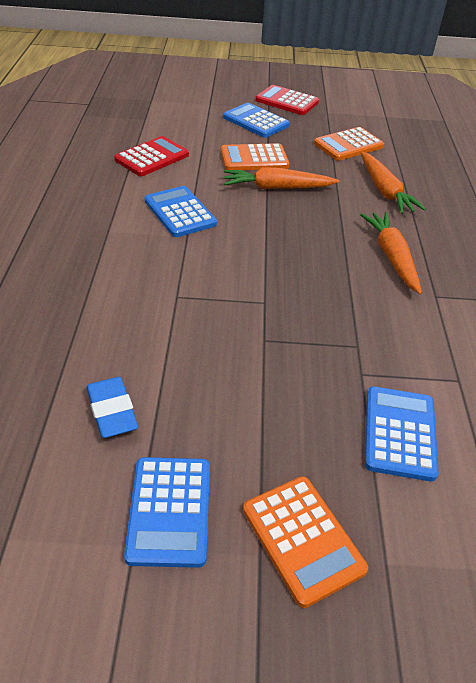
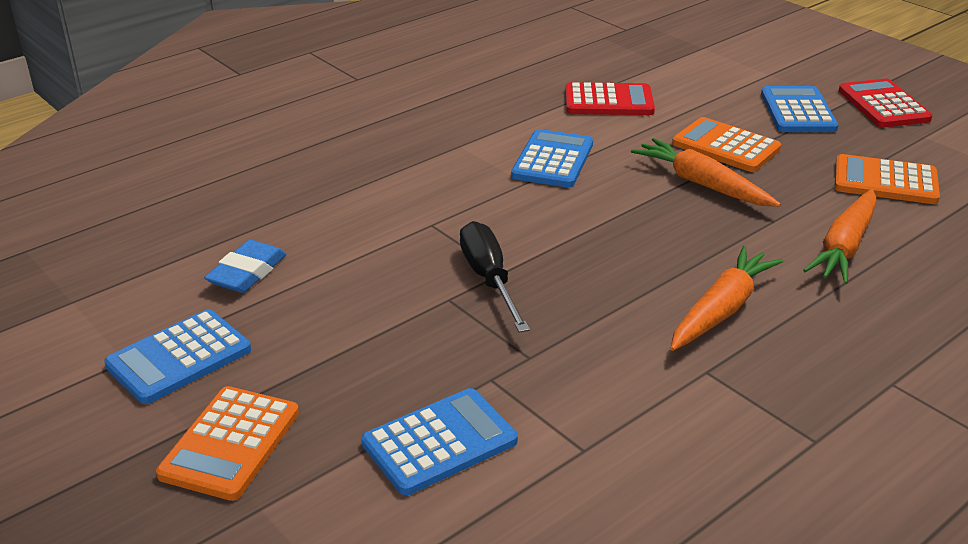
camera: 50 degrees right, 10 degrees down
none -> black screwdriver [460,221,530,333]

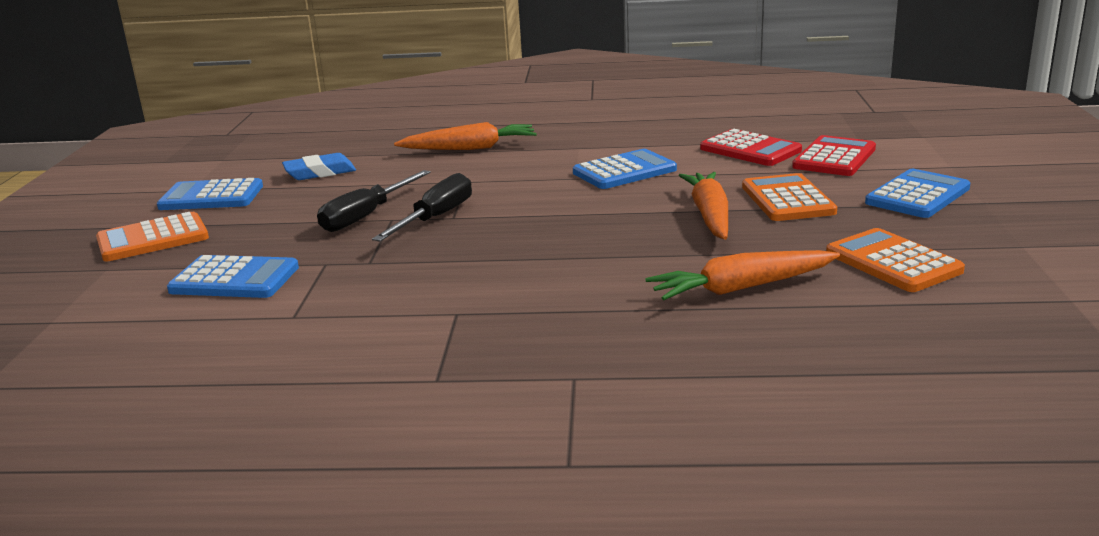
camera: 45 degrees right, 10 degrees down
orange carrot [670,246,783,351] -> orange carrot moved to [394,122,537,150]
red calculator [839,79,932,128] -> red calculator moved to [792,135,876,176]
none -> black screwdriver [317,170,431,232]

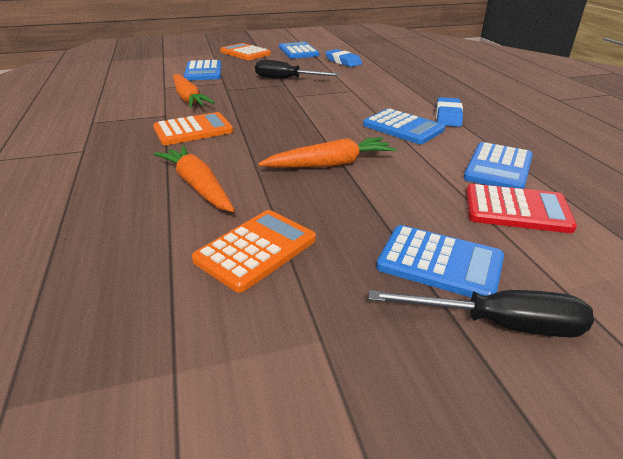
camera: 70 degrees right, 10 degrees up
black screwdriver [372,173,472,242] -> black screwdriver moved to [368,290,594,338]
orange carrot [394,122,537,150] -> orange carrot moved to [173,74,215,108]
red calculator [700,129,802,166] -> blue calculator [463,142,533,189]
orange calculator [742,173,837,221] -> orange calculator moved to [153,112,233,145]
none -> blue eraser [436,97,463,127]

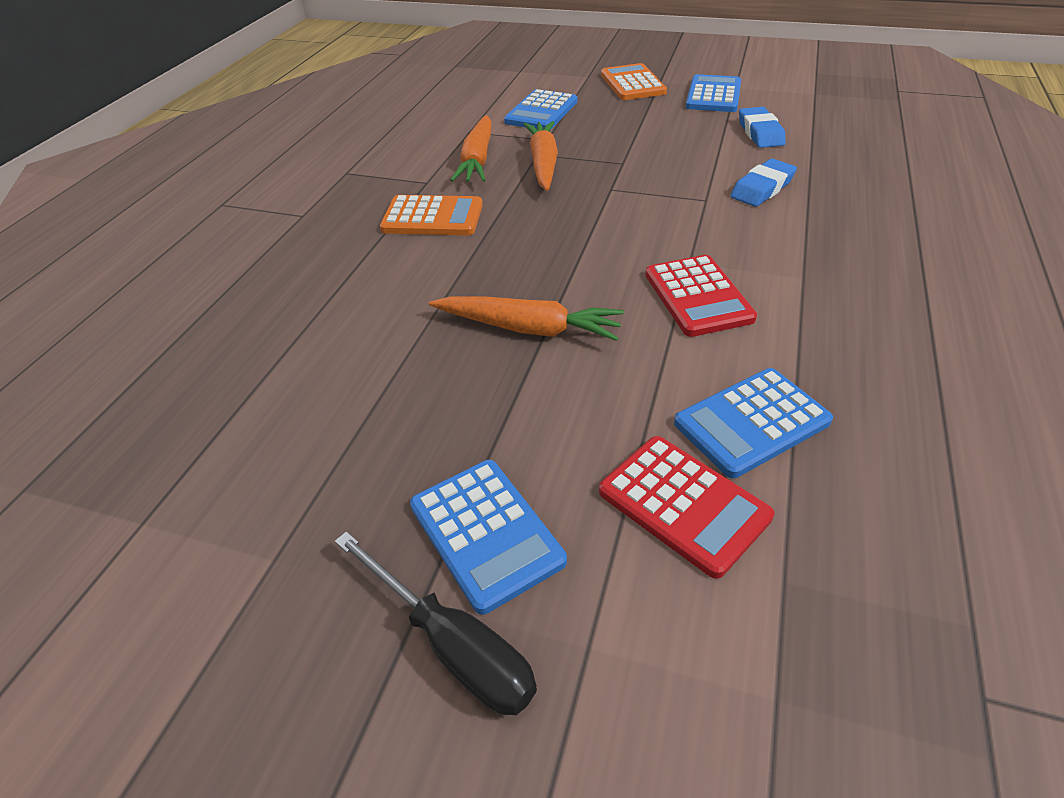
camera: 35 degrees right, 10 degrees up
orange carrot [154,145,235,212] -> orange carrot moved to [523,121,558,191]
orange calculator [192,210,316,293] -> none
black screwdriver [255,60,340,79] -> none
blue calculator [363,109,445,144] -> red calculator [645,255,757,337]
blue eraser [436,97,463,127] -> blue eraser moved to [730,159,797,207]

